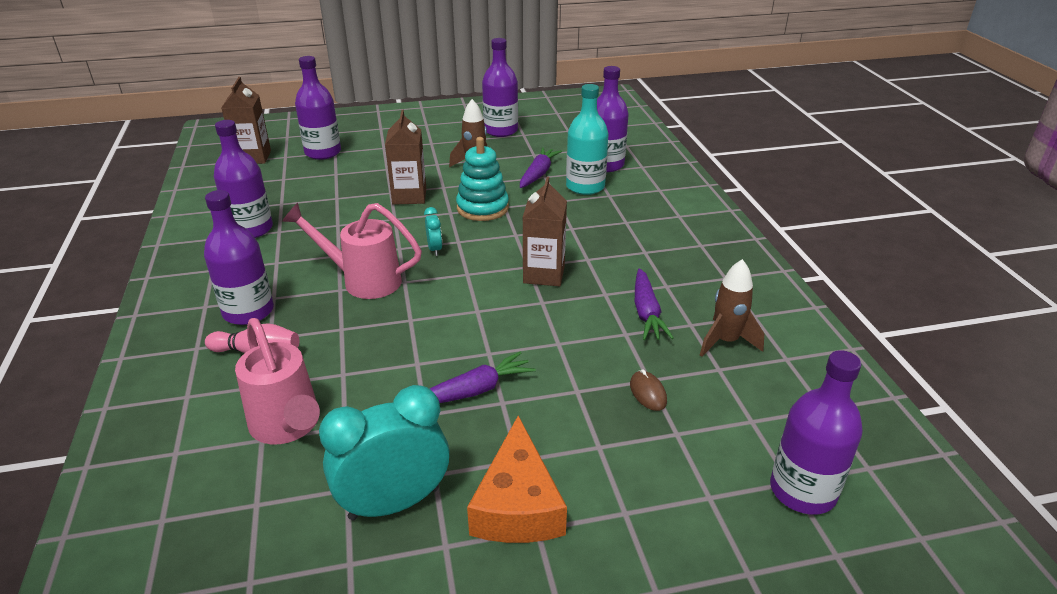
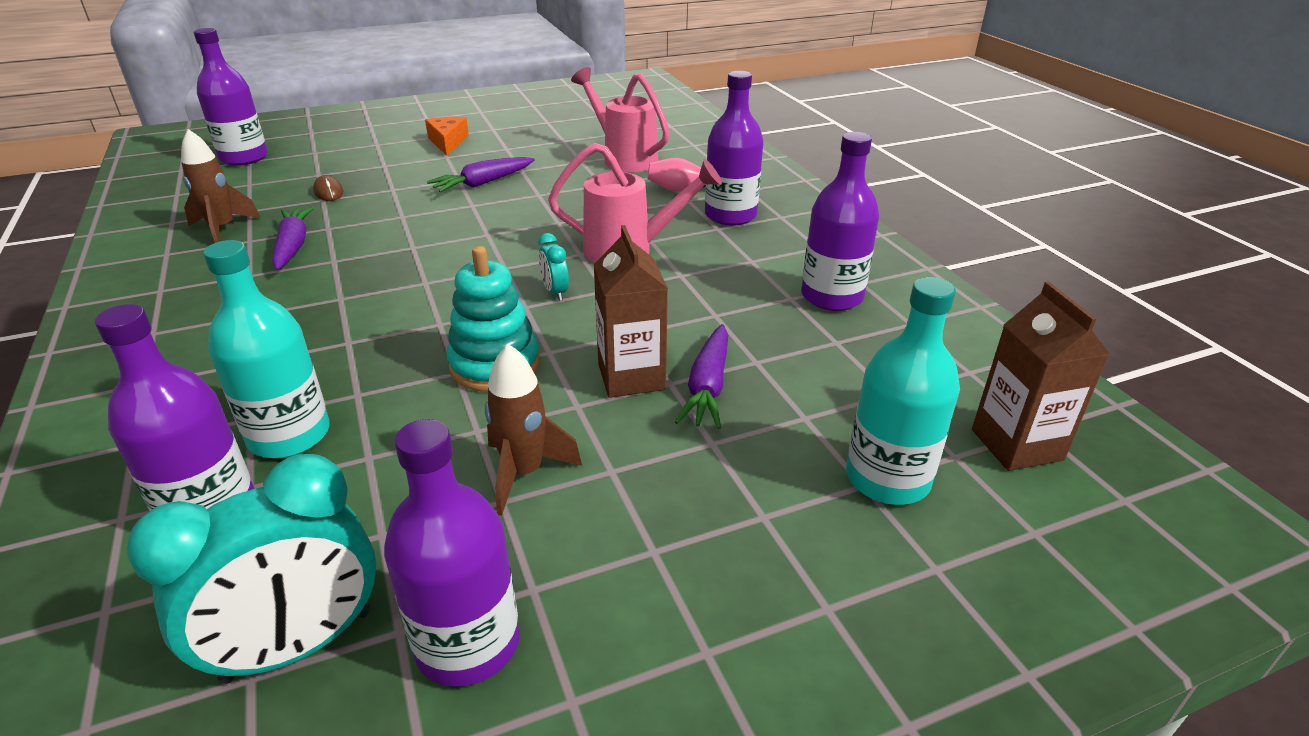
camera: 170 degrees right, 0 degrees up
purple bottle [295,56,341,160] -> turquoise bottle [846,277,960,505]
turquoise clock [319,385,449,521] -> turquoise clock moved to [127,454,376,684]
orange cheese [467,416,567,543] -> orange cheese [425,117,469,156], size x0.67
purple carrot [520,147,562,188] -> purple carrot moved to [675,324,728,429]
brown carton [522,177,567,286] -> none

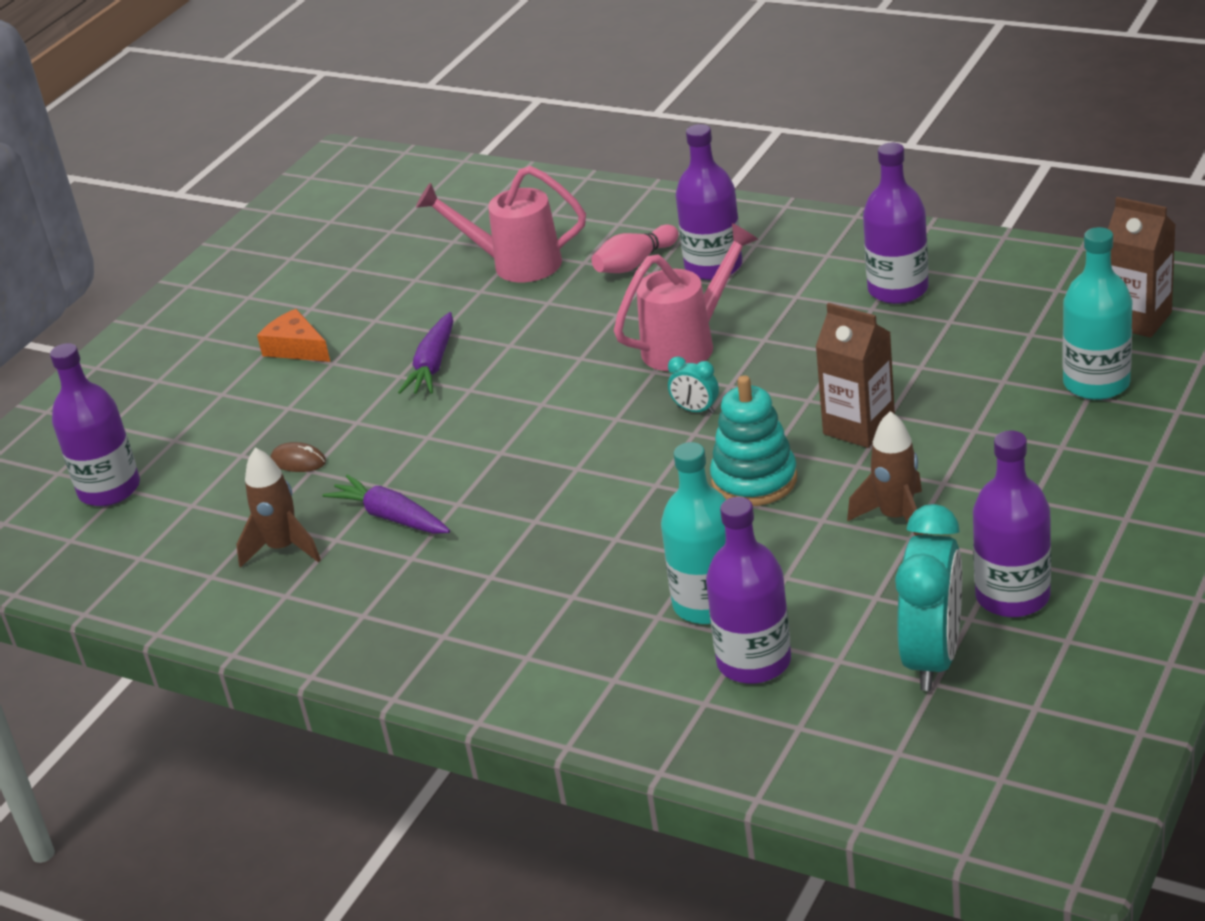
camera: 35 degrees left, 0 degrees up
purple carrot [675,324,728,429] -> none

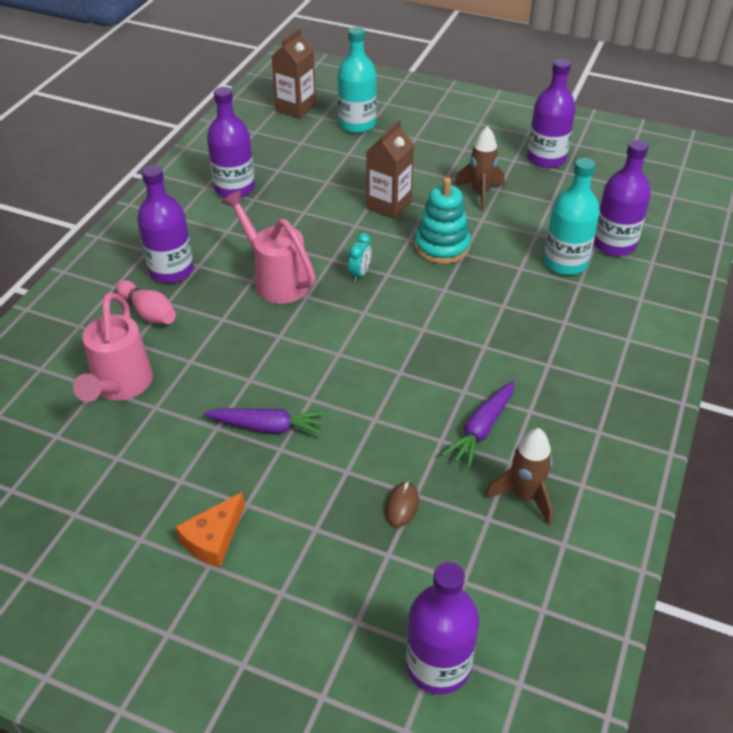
camera: 100 degrees left, 10 degrees up
turquoise clock [895,504,962,691] -> none

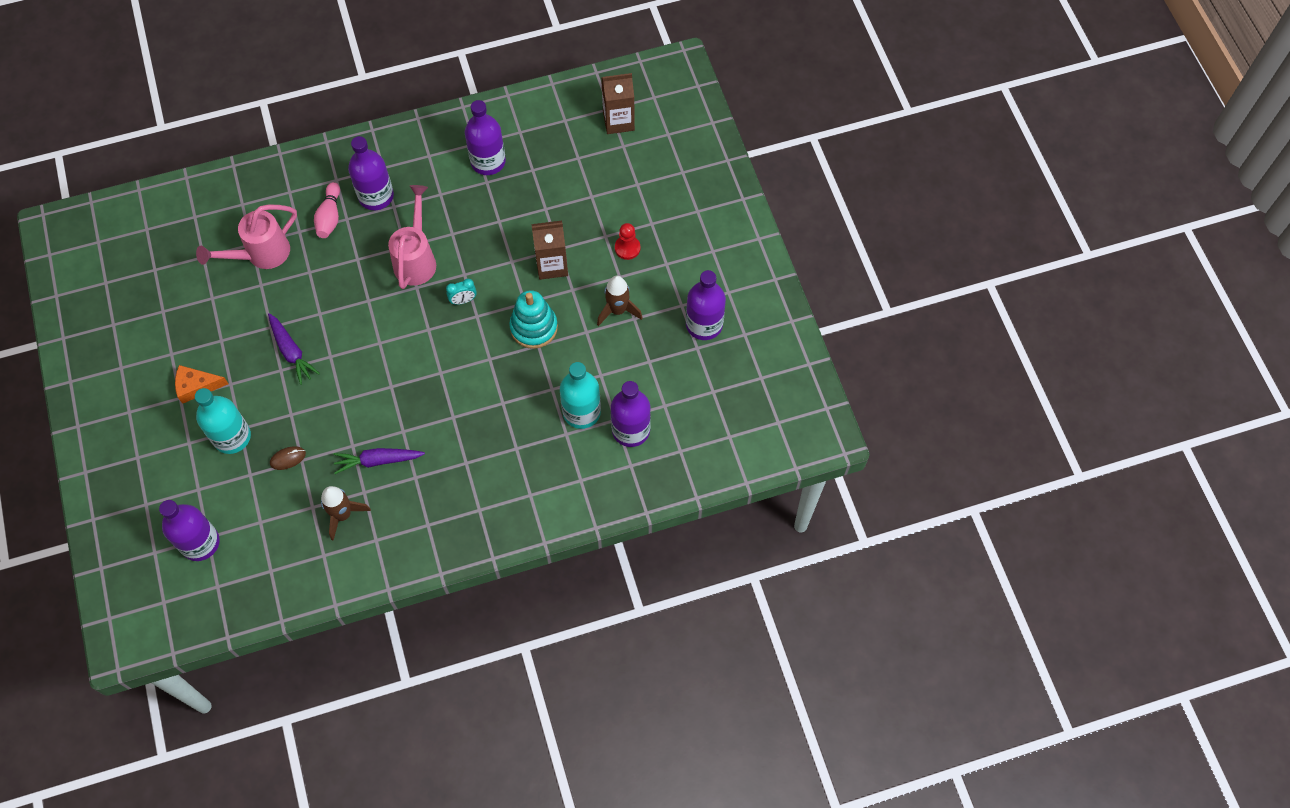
camera: 50 degrees right, 20 degrees up
turquoise bottle [337,27,377,133] -> turquoise bottle moved to [195,388,251,454]
none -> red pawn [615,223,640,260]

